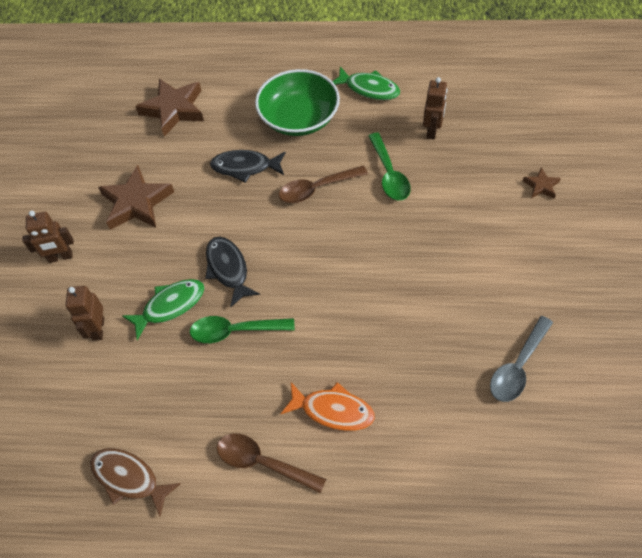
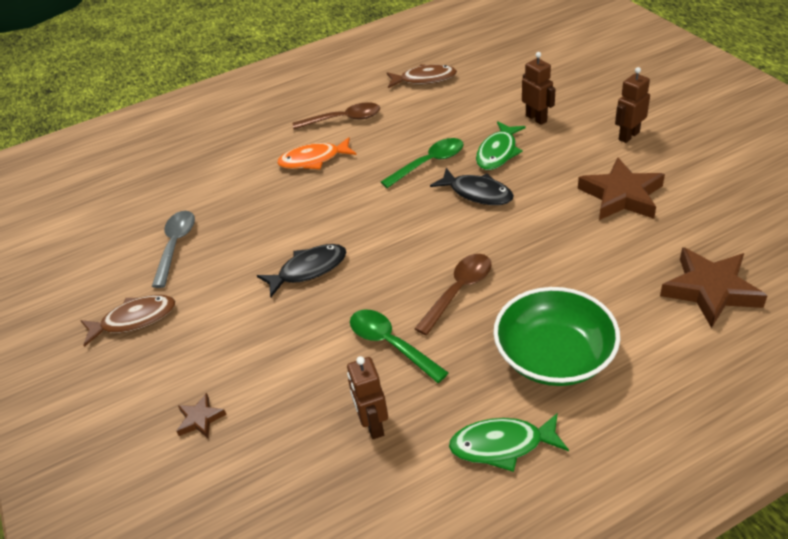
camera: 150 degrees right, 15 degrees down
black fish [210,150,286,183] -> black fish moved to [257,244,347,297]
none -> brown fish [80,295,175,347]

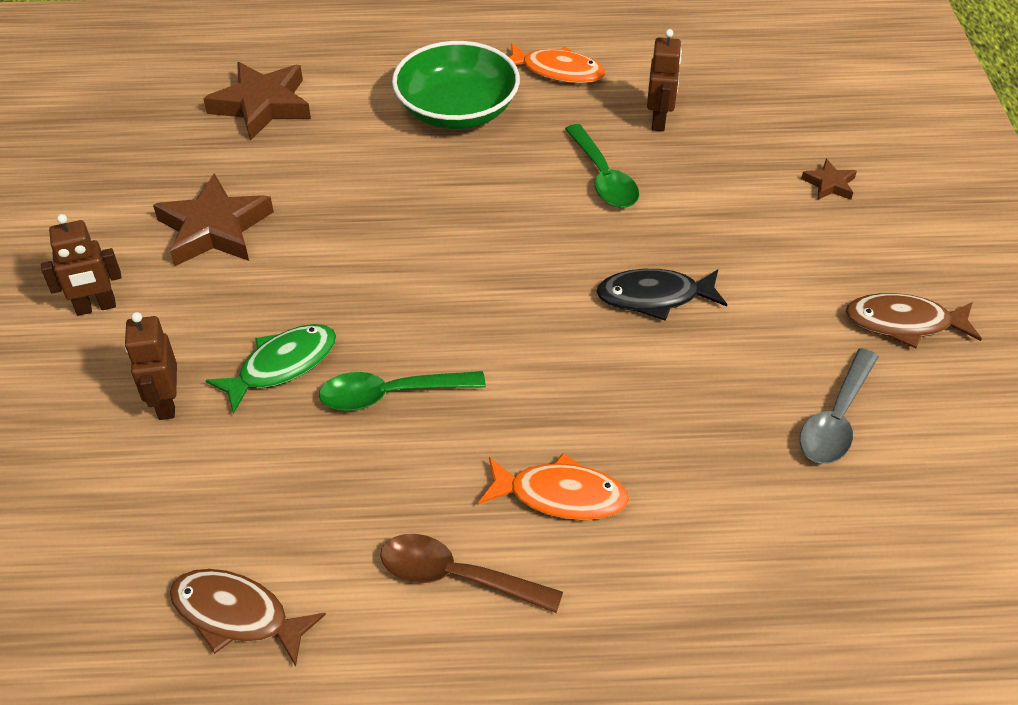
camera: 160 degrees left, 5 degrees up
brown spoon [414,254,492,335] -> none
black fish [430,168,514,205] -> none
green fish [449,413,569,472] -> orange fish [509,43,605,83]

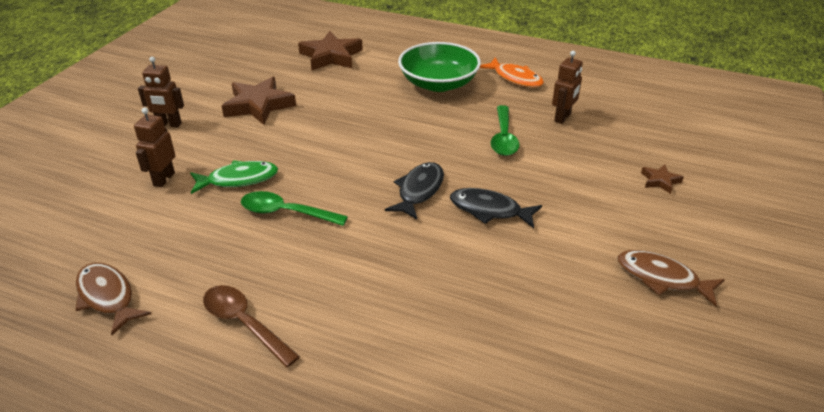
camera: 25 degrees right, 10 degrees down
orange fish [478,453,629,520] -> none
grey spoon [800,348,879,464] -> none
none -> black fish [385,162,444,220]

